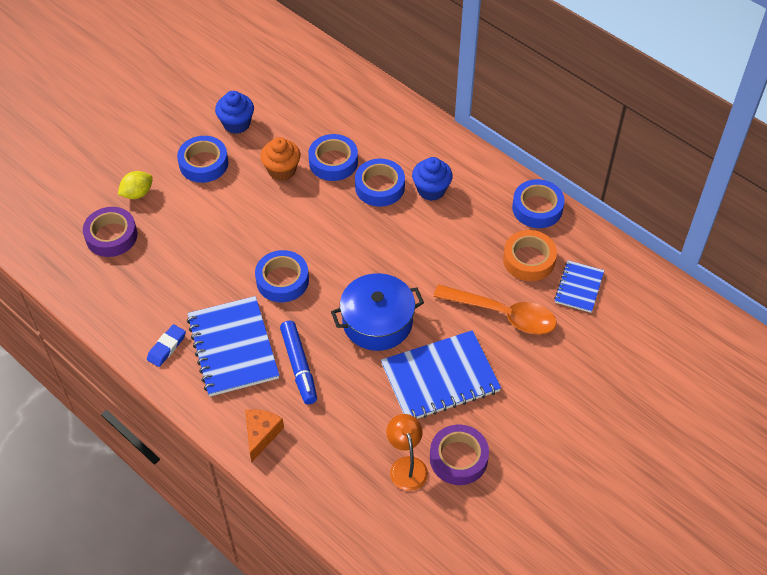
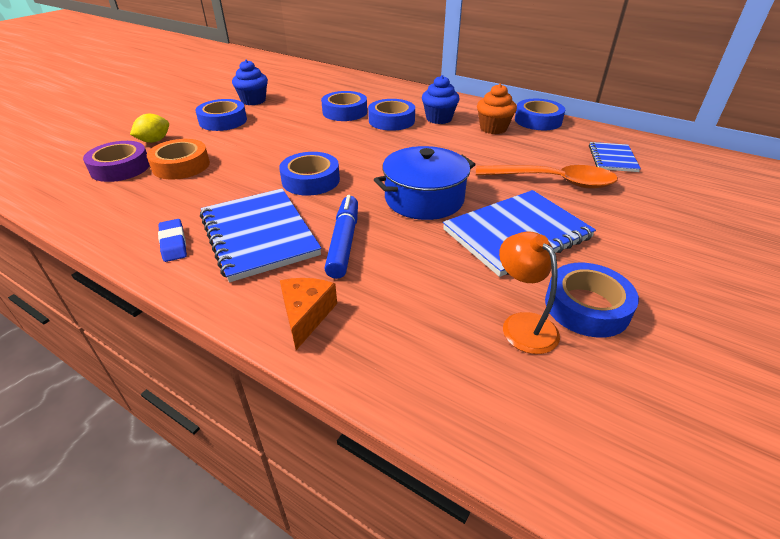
camera: 10 degrees left, 15 degrees down
blue eraser [147,324,186,367] -> blue eraser turned 45 degrees counterclockwise [158,219,187,262]
orange cupcake [260,137,300,181] -> orange cupcake moved to [477,84,517,134]
blue marker [280,320,317,404] -> blue marker turned 150 degrees counterclockwise [324,195,358,279]
purple tape [430,424,489,485] -> blue tape [545,263,639,338]
orange tape [503,230,557,281] -> orange tape moved to [147,139,210,180]

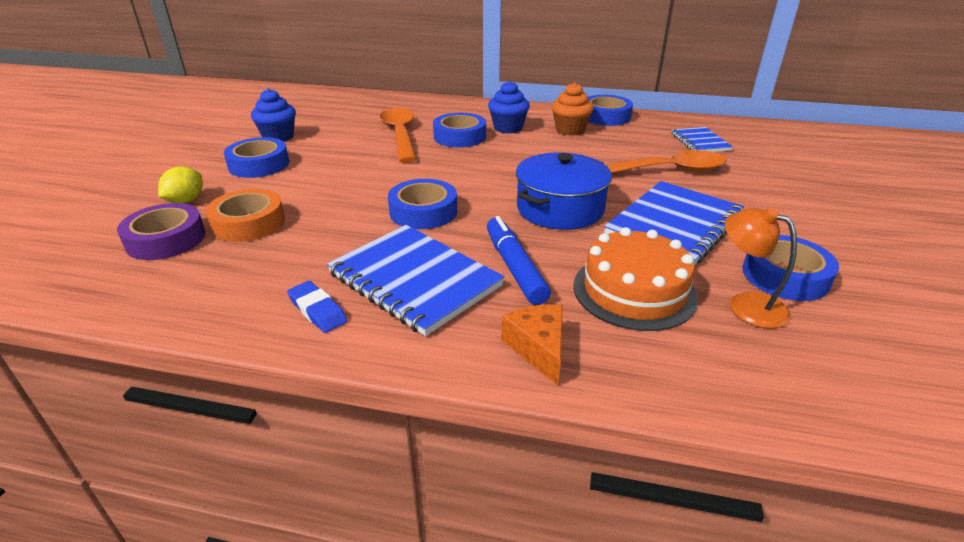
camera: 20 degrees left, 5 degrees down
blue tape [321,91,367,121] -> orange spoon [380,107,416,163]
none -> orange cake [573,227,698,331]

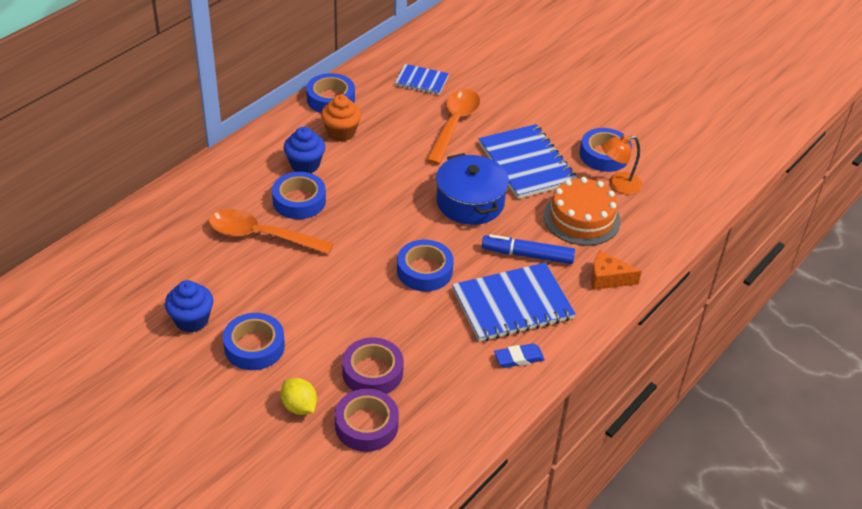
camera: 65 degrees left, 10 degrees up
orange tape [206,189,285,242] -> purple tape [342,337,404,394]

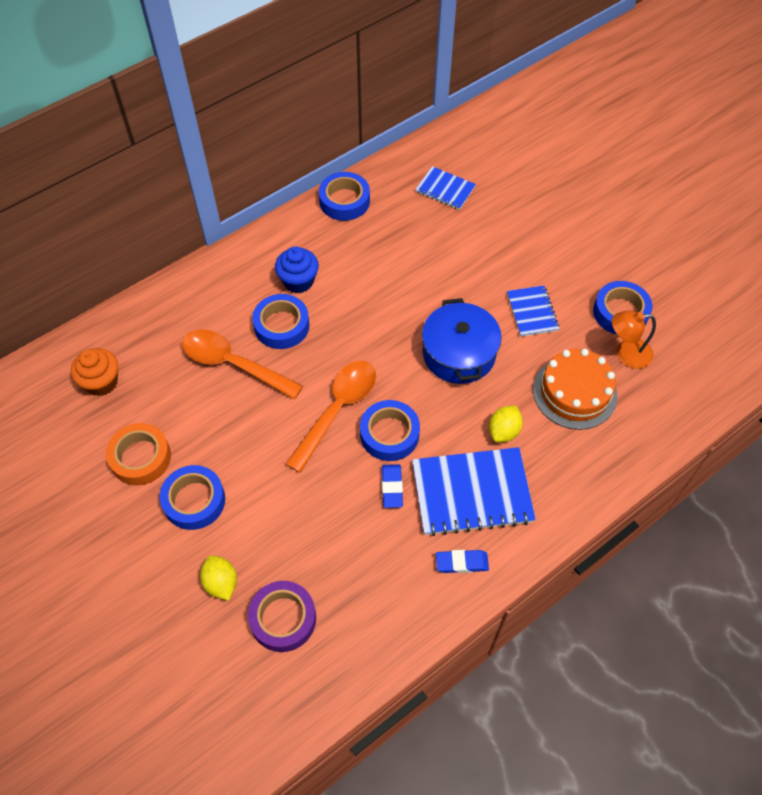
camera: 15 degrees right, 15 degrees up
blue cupcake [165,280,213,333] -> orange tape [106,423,171,485]
orange cupcake [321,95,361,142] -> orange cupcake moved to [71,348,118,396]
purple tape [342,337,404,394] -> none
orange spoon [426,89,480,165] -> orange spoon moved to [286,361,376,473]
blue notebook [479,124,578,199] -> blue notebook [507,285,559,337], size x0.55
blue marker [482,234,575,264] -> yellow lemon [489,406,523,443]
orange cheese [591,251,642,290] -> none
none -> blue eraser [382,464,403,508]

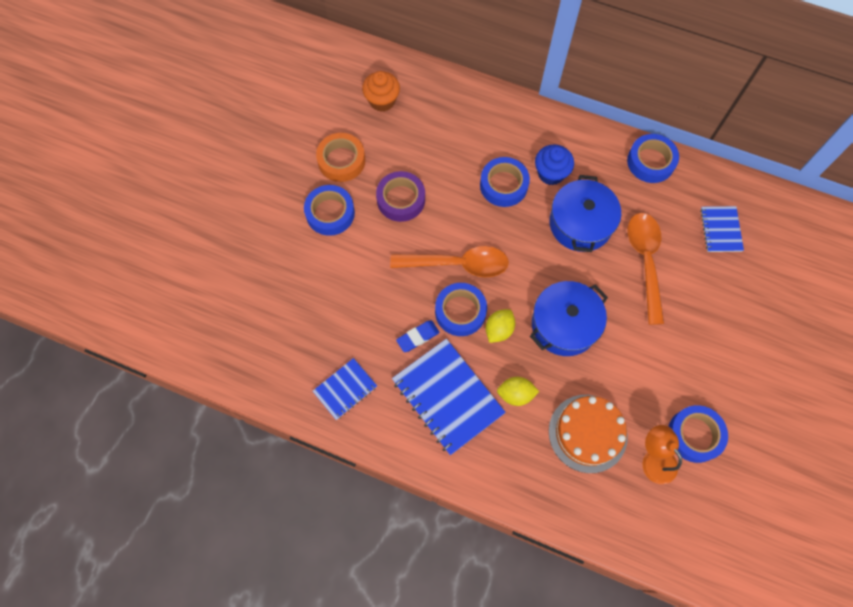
camera: 60 degrees right, 10 degrees up
orange spoon [182,329,303,399] -> orange spoon moved to [628,213,664,325]
yellow lemon [200,555,237,601] -> yellow lemon moved to [486,309,515,343]
purple tape [248,581,316,652] -> purple tape moved to [376,171,425,222]
blue eraser [436,550,489,573] -> none
blue notebook [507,285,559,337] -> blue notebook moved to [313,358,377,420]
none -> blue pot [549,175,621,252]

